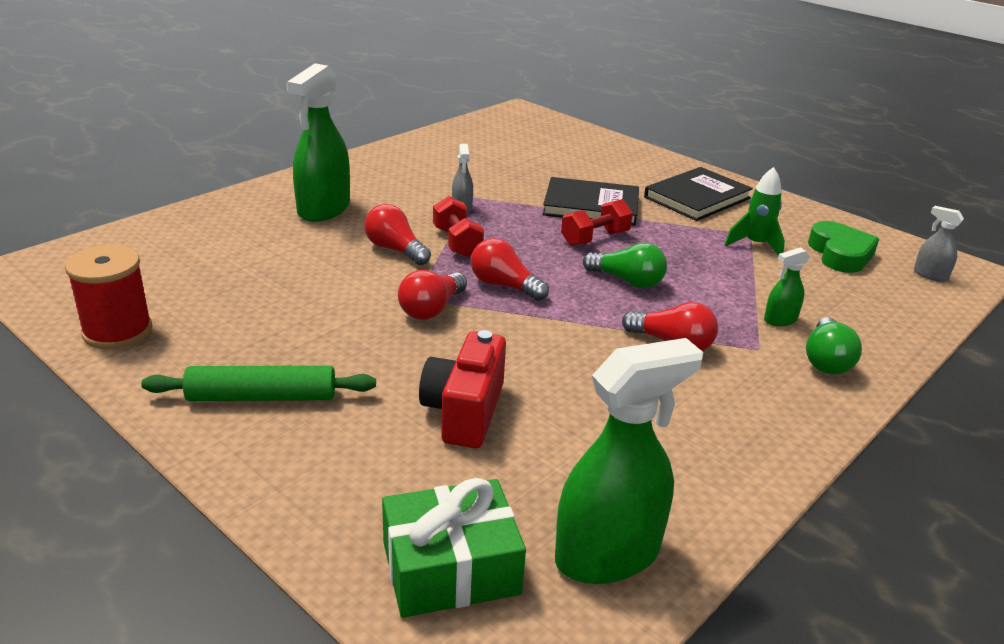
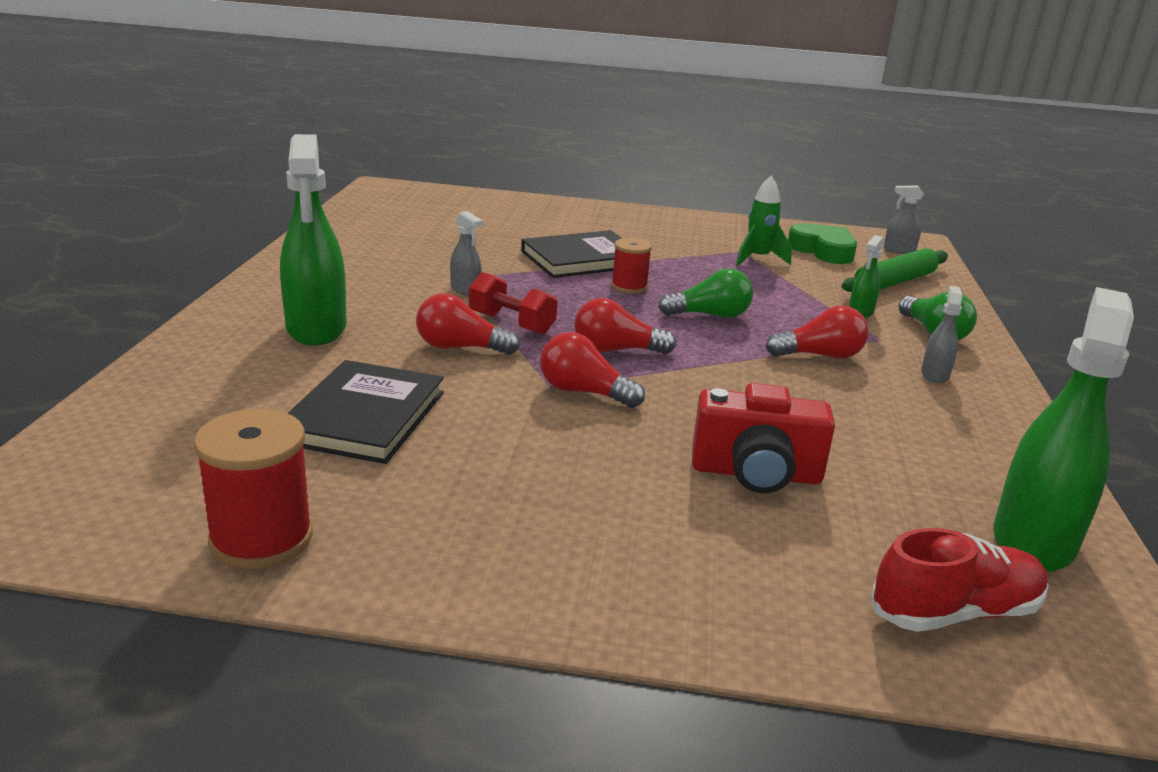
camera: 35 degrees left, 5 degrees down
green rolling pin [141,366,376,401] -> green rolling pin moved to [842,248,948,292]
green gift [382,478,526,618] -> red shoe [871,528,1049,632]
red light bulb [398,270,467,320] -> red light bulb turned 120 degrees clockwise [540,332,645,408]
red camera [419,330,506,448] -> red camera turned 60 degrees counterclockwise [692,383,835,493]
red dumbbell [561,199,633,246] -> red spool [611,238,652,293]
black book [644,167,753,221] -> black book moved to [287,360,444,464]
none -> grey spray bottle [921,286,963,383]

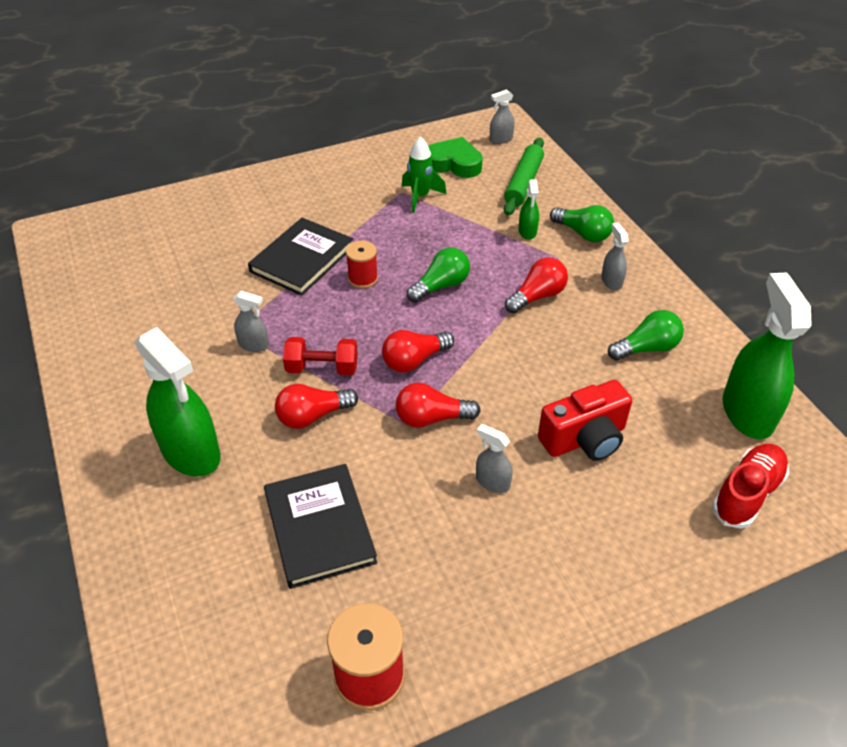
camera: 30 degrees left, 20 degrees up
none -> grey spray bottle [476,424,512,493]
none -> green light bulb [608,310,684,361]

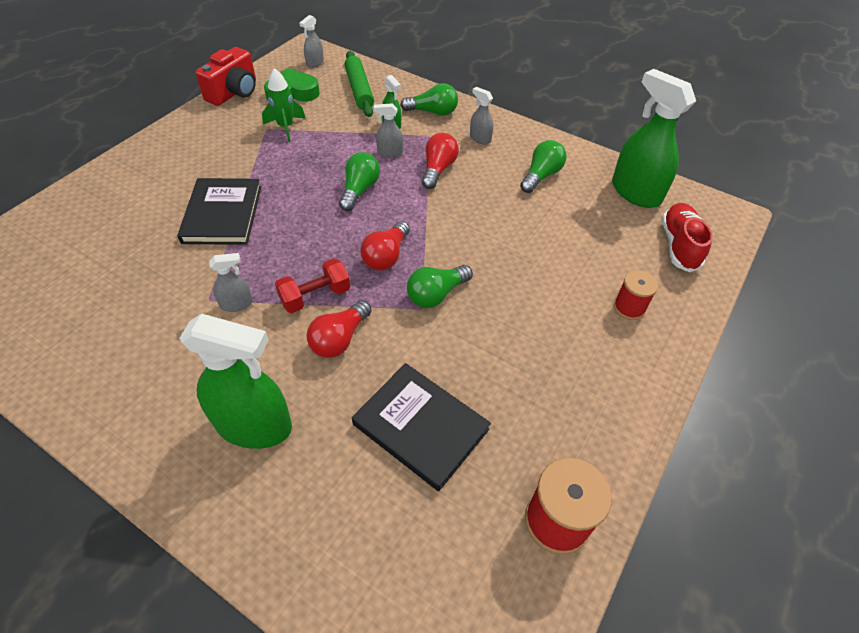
camera: 35 degrees left, 5 degrees up
red spool [346,241,378,289] -> red spool moved to [614,270,658,320]
red light bulb [396,383,481,428] -> green light bulb [407,265,473,308]
grey spray bottle [476,424,512,493] -> grey spray bottle moved to [374,104,403,157]
red camera [538,380,632,461] -> red camera moved to [195,47,256,106]

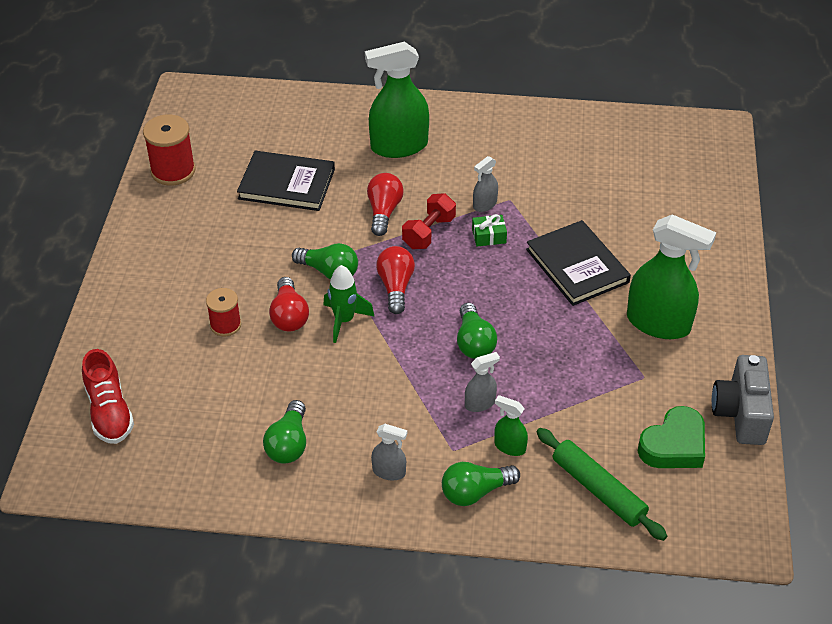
camera: 155 degrees right, 5 degrees down
red camera [195,47,256,106] -> grey camera [712,355,774,445]
green rocket [262,68,305,142] -> green rocket moved to [323,265,375,343]
grey spray bottle [300,15,324,68] -> none
green light bulb [407,265,473,308] -> green light bulb turned 90 degrees clockwise [292,243,358,280]
red light bulb [422,133,459,189] -> red light bulb moved to [269,277,309,332]
green spray bottle [612,69,696,208] -> green spray bottle moved to [627,215,716,339]
red spool [614,270,658,320] -> red spool moved to [206,288,241,336]
none -> green gift [472,214,507,246]

